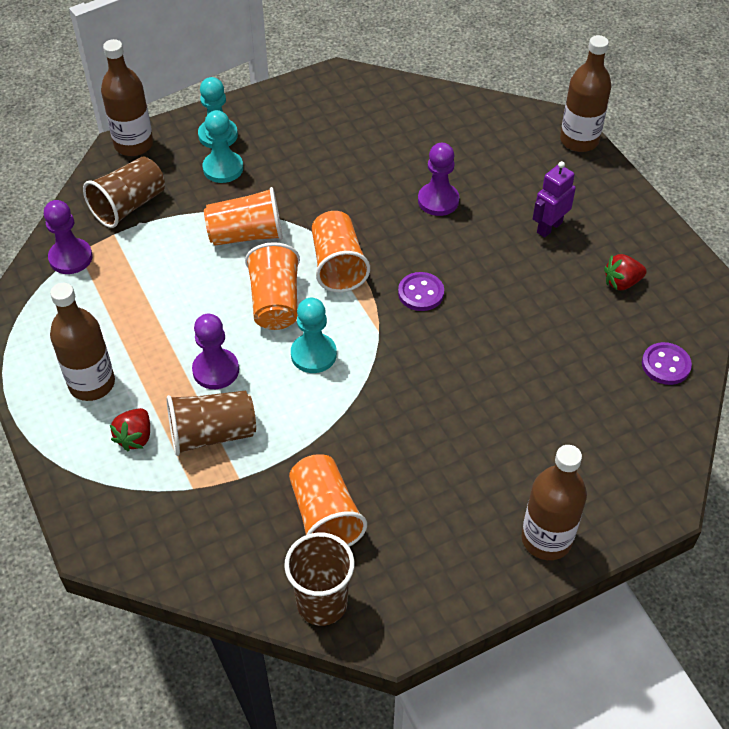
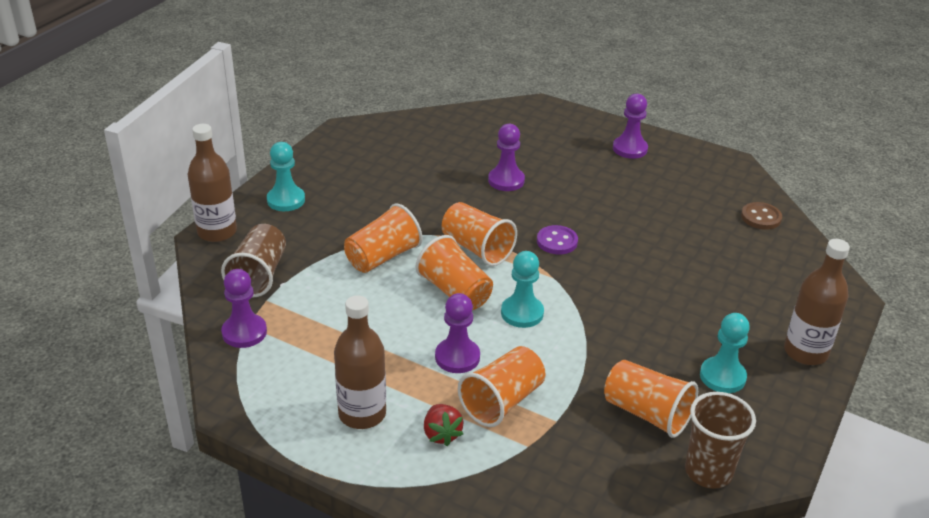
camera: 35 degrees left, 15 degrees down
brown cup [167,391,256,456] -> orange cup [458,346,545,427]
turquoise pawn [203,110,243,183] -> turquoise pawn moved to [700,313,750,393]
purple robot [533,161,576,238] -> none
brown bottle [560,35,612,152] -> none
red strawberry [604,254,647,290] -> none
purple button [642,342,692,385] -> brown button [741,202,782,230]
none -> purple pawn [613,94,648,159]

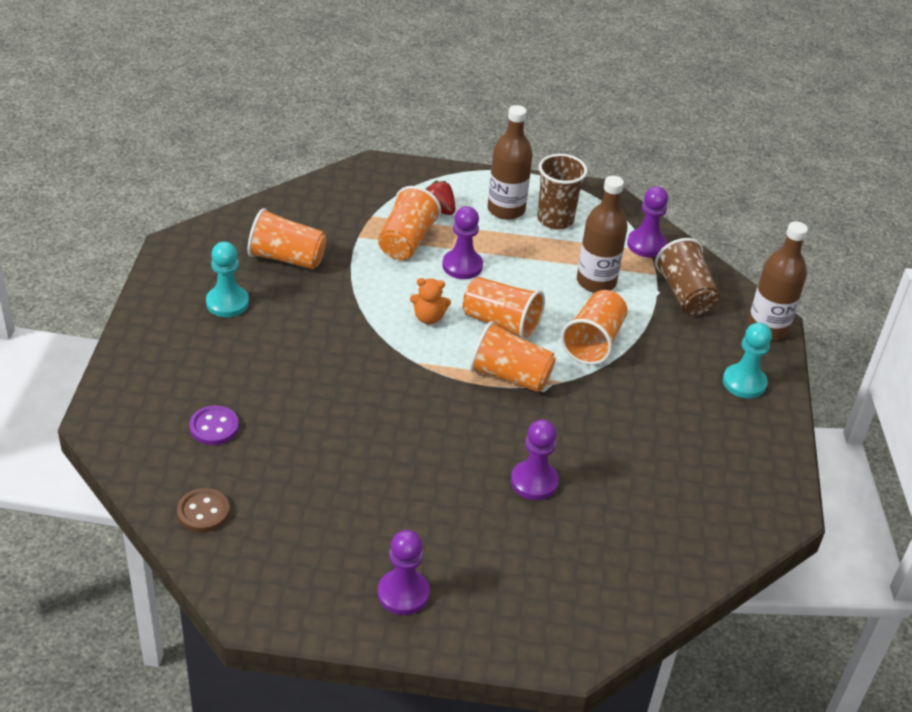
camera: 155 degrees right, 5 degrees up
turquoise pawn [501,251,544,328] -> orange teddy bear [410,278,451,324]
purple button [537,225,578,254] -> purple button moved to [189,405,239,445]
brown cup [685,392,756,489] -> brown cup moved to [537,154,588,229]
brown bottle [784,239,850,365] -> brown bottle moved to [577,176,628,293]

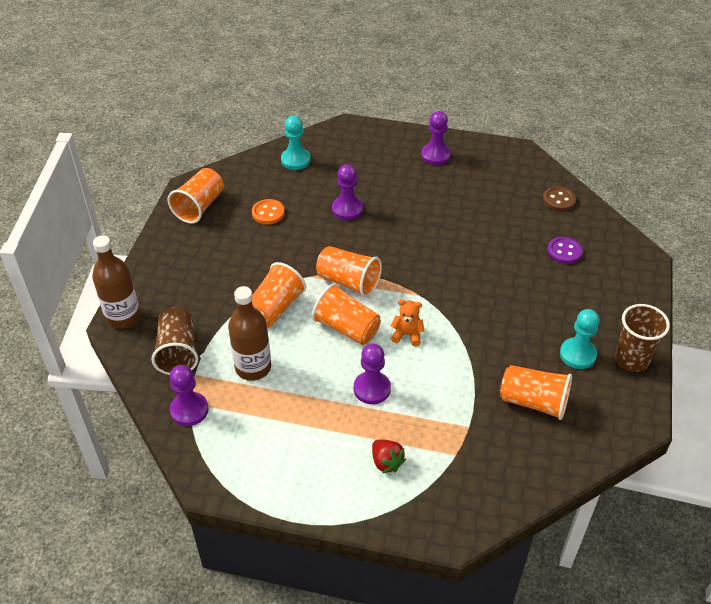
camera: 170 degrees left, 5 degrees up
orange cup [378,186,441,260] -> orange cup moved to [167,168,224,224]
brown bottle [488,105,533,220] -> none
brown cup [537,154,588,229] -> brown cup moved to [615,304,670,372]
turquoise pawn [723,322,772,398] -> turquoise pawn moved to [281,116,311,170]
none -> orange button [252,199,285,225]

